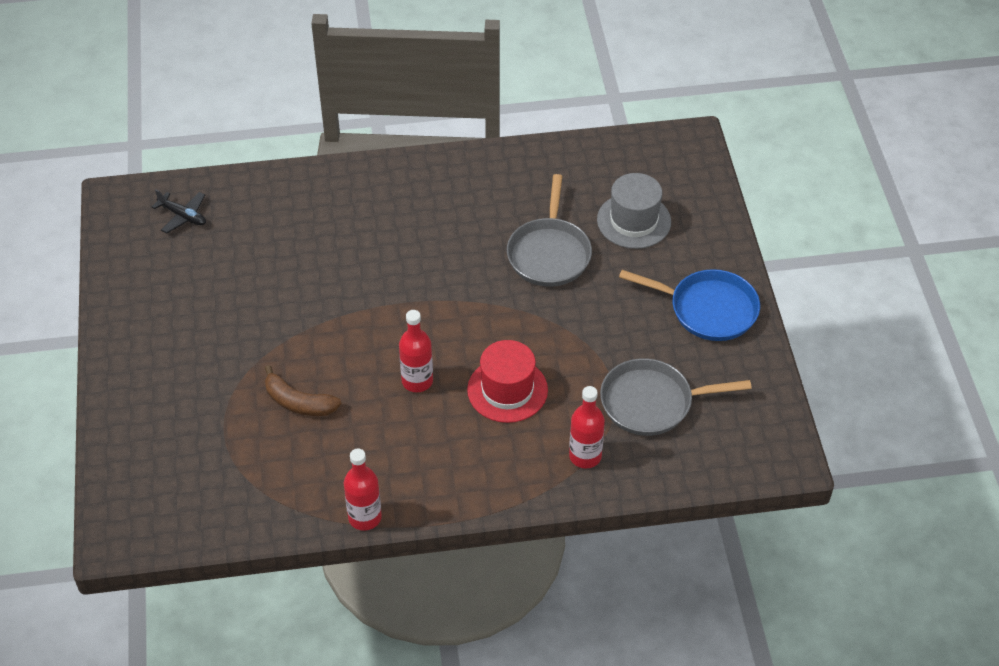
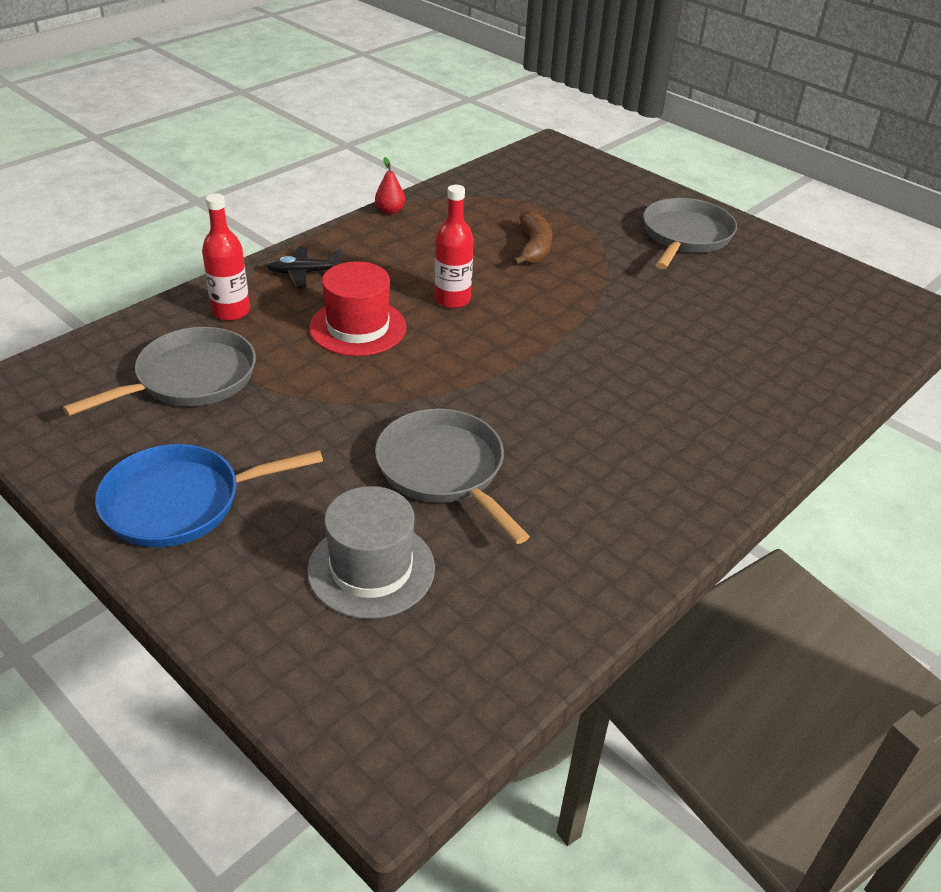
camera: 140 degrees right, 10 degrees down
black plane [152,189,206,233] -> black plane moved to [266,246,341,287]
brown banana [265,365,342,416] -> brown banana turned 105 degrees clockwise [512,211,553,266]
red bottle [344,448,382,531] -> red pear [375,157,405,214]
none -> grey pan [643,198,737,269]

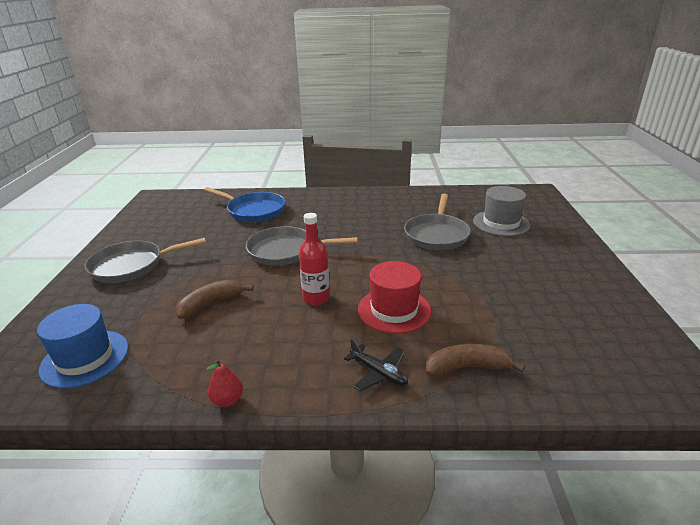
camera: 130 degrees left, 10 degrees down
grey pan [63,327,256,416] -> grey pan moved to [246,226,358,266]
blue pan [95,444,323,547] -> blue pan moved to [204,187,285,222]
red bottle [202,194,250,321] -> brown banana [426,344,525,377]
none -> blue hat [37,304,128,389]

